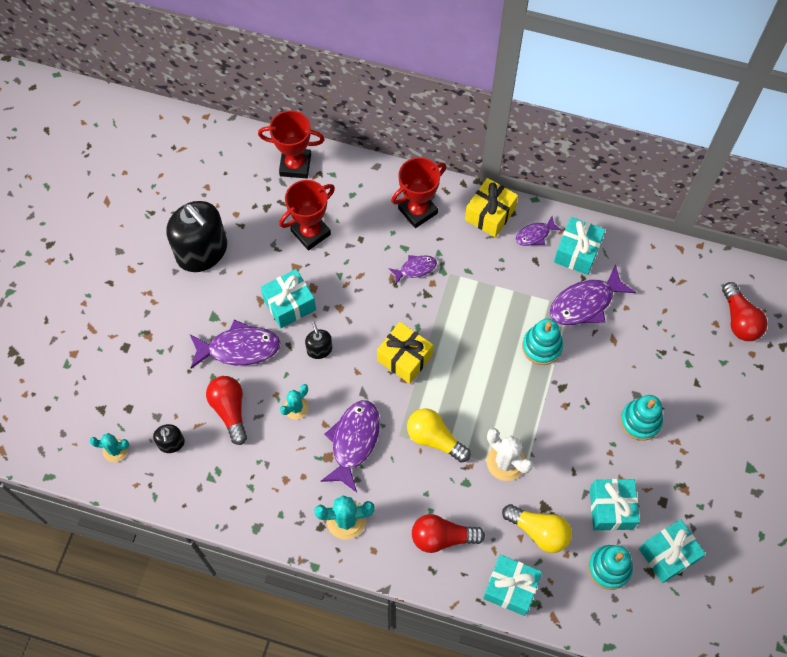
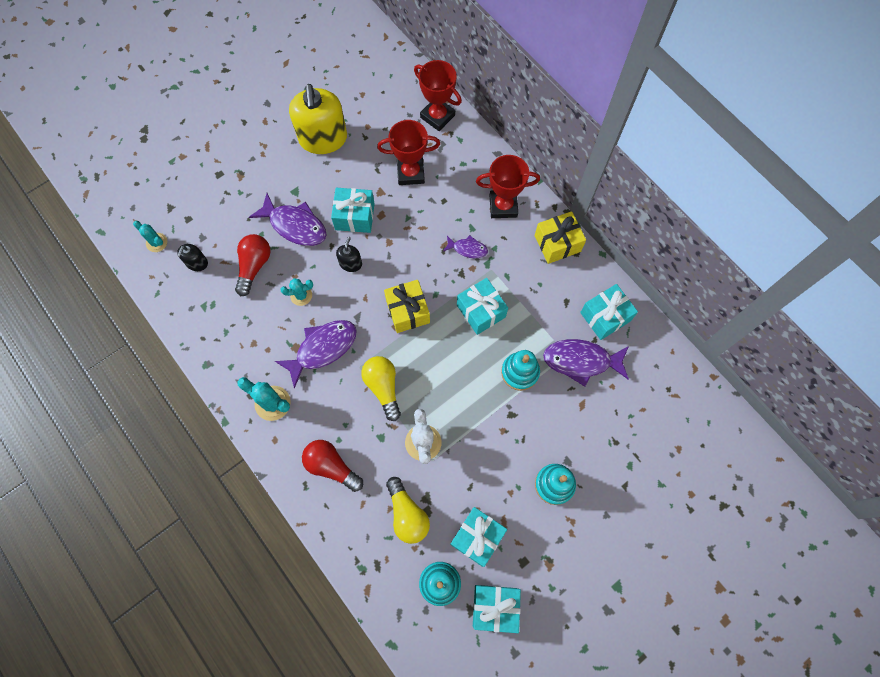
camera: 35 degrees right, 5 degrees up
black soap dispenser [166,201,227,272] -> yellow soap dispenser [289,84,347,154]
turquoise gift [483,555,542,616] -> turquoise gift moved to [457,278,508,335]
purple fish [516,216,562,246] -> none
red light bulb [722,282,768,341] -> none

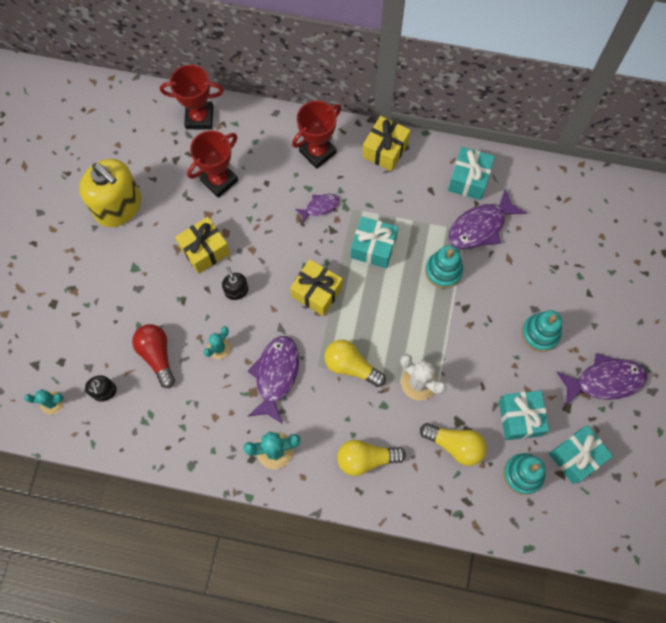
camera: 40 degrees left, 0 degrees up
purple fish [249,193,327,246] -> purple fish moved to [557,353,647,406]
red light bulb [302,440,363,492] -> yellow light bulb [337,440,406,476]
turquoise gift [331,188,375,233] -> yellow gift [175,217,230,274]

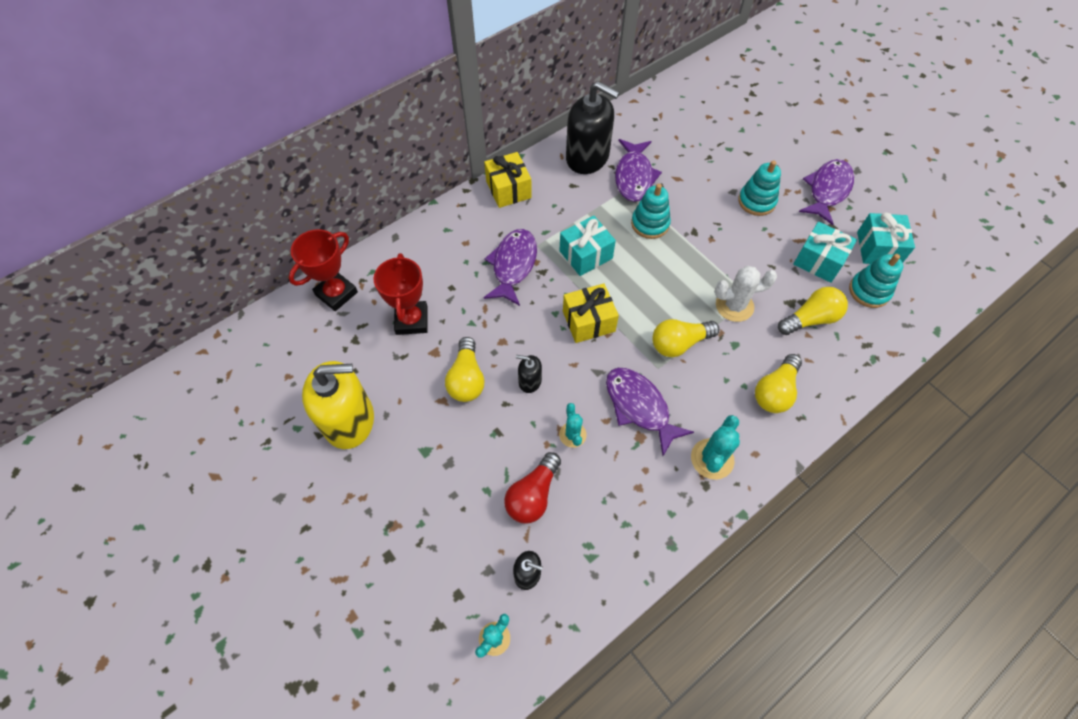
camera: 50 degrees left, 10 degrees down
red light bulb [132,324,175,388] -> red light bulb turned 75 degrees counterclockwise [504,452,561,523]
yellow gift [175,217,230,274] -> yellow light bulb [445,337,485,402]
red trophy [292,101,341,169] -> none
purple fish [295,194,340,223] -> purple fish [483,229,537,306], size x1.83
turquoise gift [448,147,495,200] -> black soap dispenser [566,81,620,174]

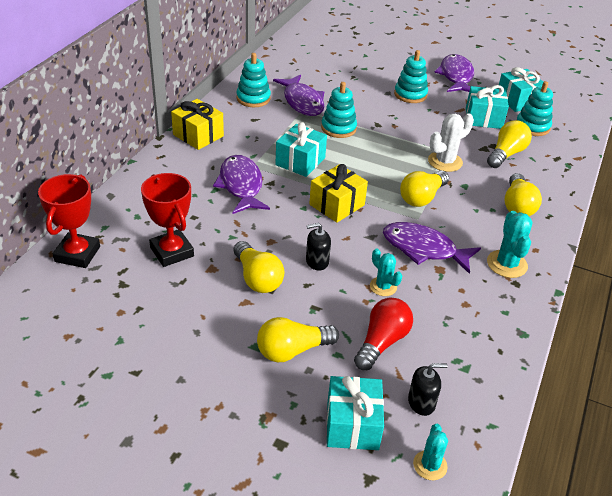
camera: 30 degrees left, 20 degrees down
yellow soap dispenser [302,361,374,449] -> none
red light bulb [504,452,561,523] -> red light bulb turned 150 degrees counterclockwise [354,298,413,370]
black soap dispenser [566,81,620,174] -> turquoise stacking toy [236,53,271,107]
none -> yellow light bulb [257,317,339,362]
none -> turquoise gift [327,376,384,450]

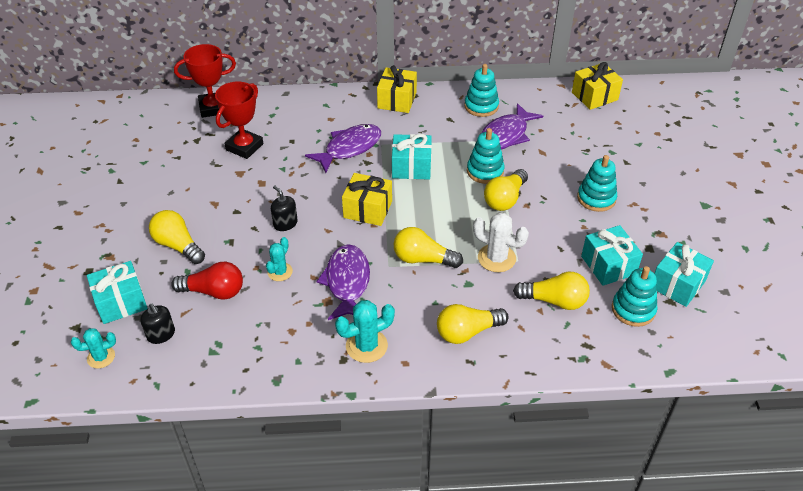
camera: 65 degrees right, 5 degrees up
yellow light bulb [233,241,284,293] -> yellow light bulb moved to [484,169,528,211]
purple fish [434,54,474,92] -> none
none -> yellow gift [572,62,623,110]

